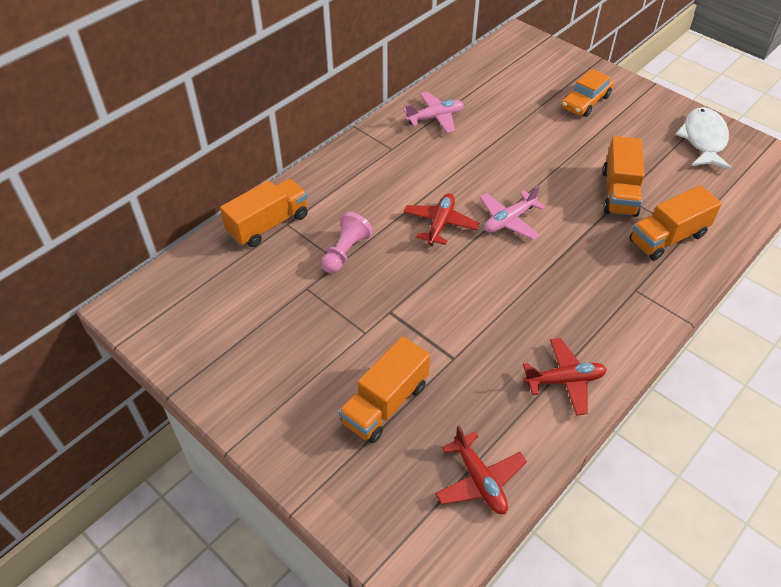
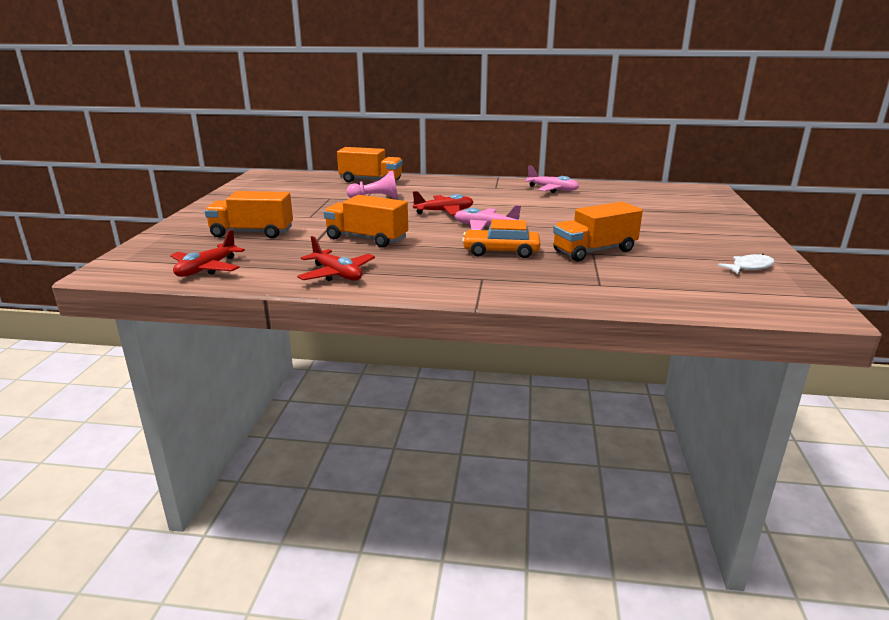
camera: 55 degrees right, 25 degrees down
orange car [561,69,614,117] -> orange car moved to [462,219,540,258]
orange truck [629,185,722,261] -> orange truck moved to [324,195,408,248]
white fish [676,107,732,170] -> white fish [718,254,775,274], size x0.55

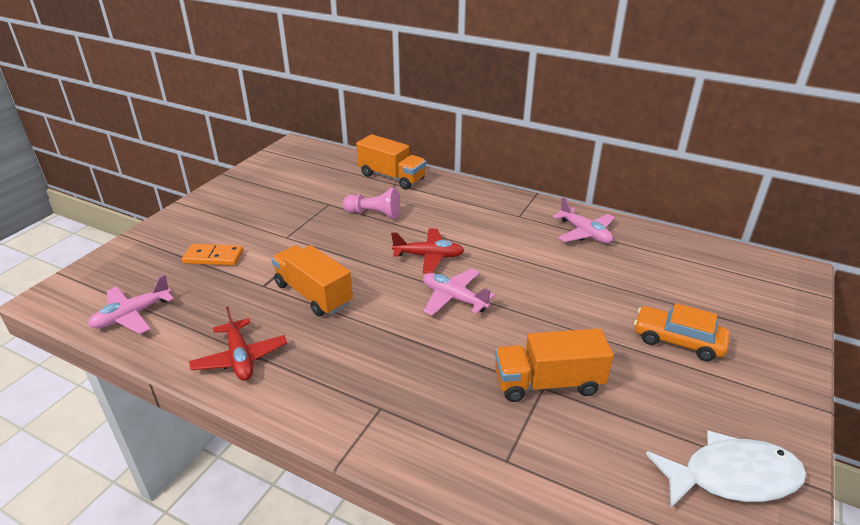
camera: 20 degrees right, 10 degrees up
red plane [170,230,245,277] -> pink plane [88,275,174,334]
orange truck [205,191,293,239] -> orange domino [182,244,243,266]
orange car [462,219,540,258] -> orange car moved to [634,303,730,361]
white fish [718,254,775,274] -> white fish [646,430,806,508], size x1.83

